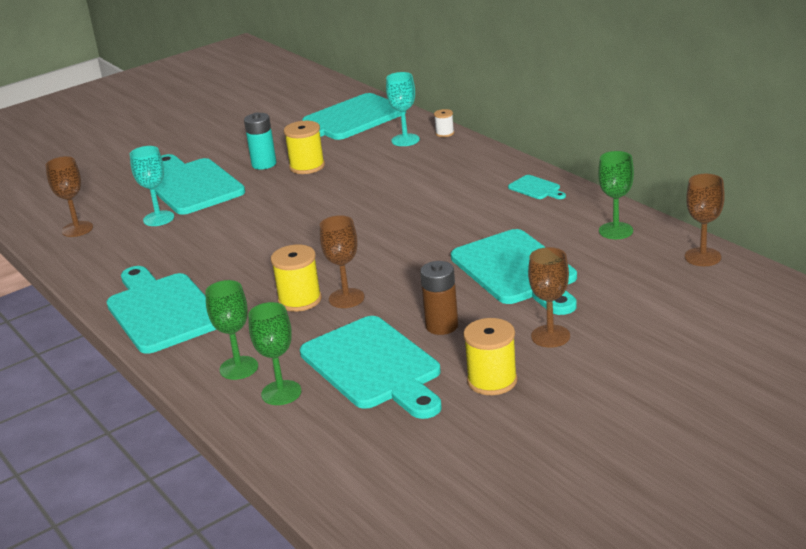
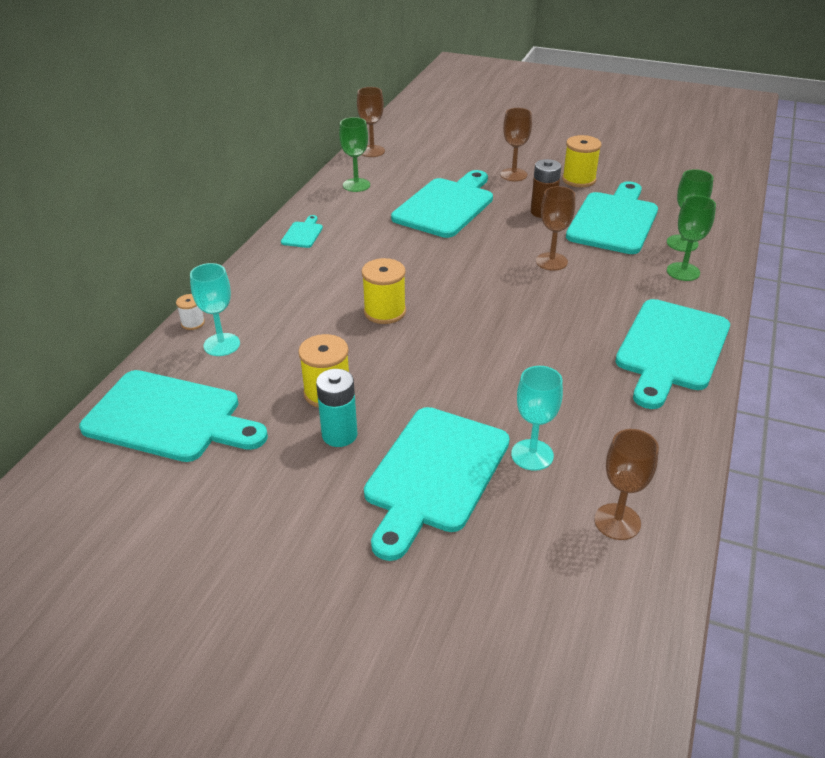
camera: 125 degrees left, 10 degrees up
yellow spool [271,245,322,312] -> yellow spool moved to [362,258,406,324]

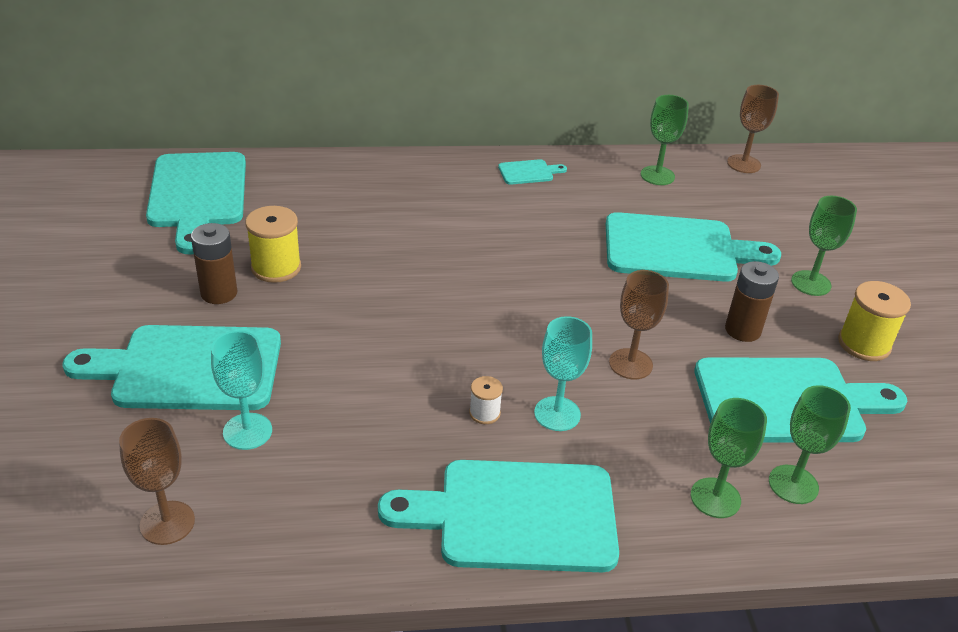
camera: 60 degrees right, 0 degrees up
white spool [176,294,205,330] -> white spool moved to [469,376,503,424]
turquoise goblet [190,263,240,356] -> turquoise goblet moved to [534,316,592,431]
turquoise battery [316,369,357,447] -> brown battery [191,223,237,304]
yellow spool [362,258,406,324] -> none
brown goblet [500,108,532,181] -> green goblet [791,196,857,296]

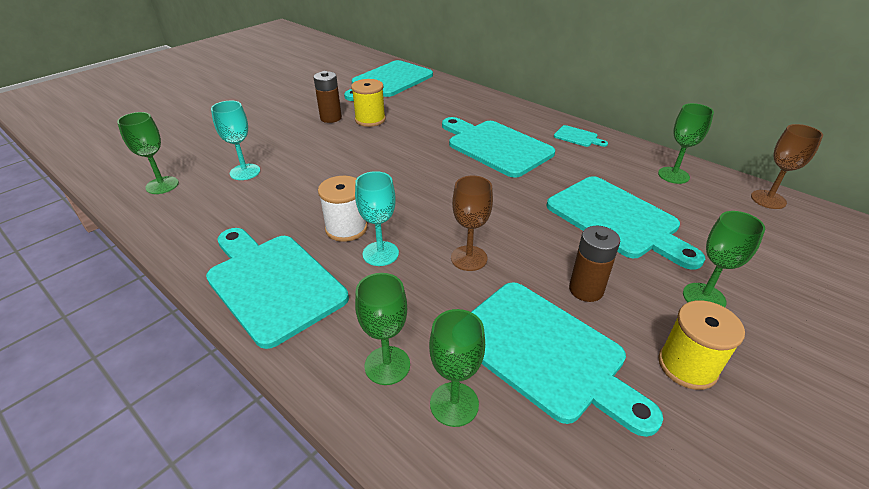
camera: 50 degrees right, 0 degrees up
turquoise cutting board [62,325,281,410] -> turquoise cutting board moved to [442,117,555,178]
brown goblet [119,418,195,545] -> green goblet [117,112,179,194]
white spool [469,376,503,424] -> white spool [318,176,367,242], size x1.84

